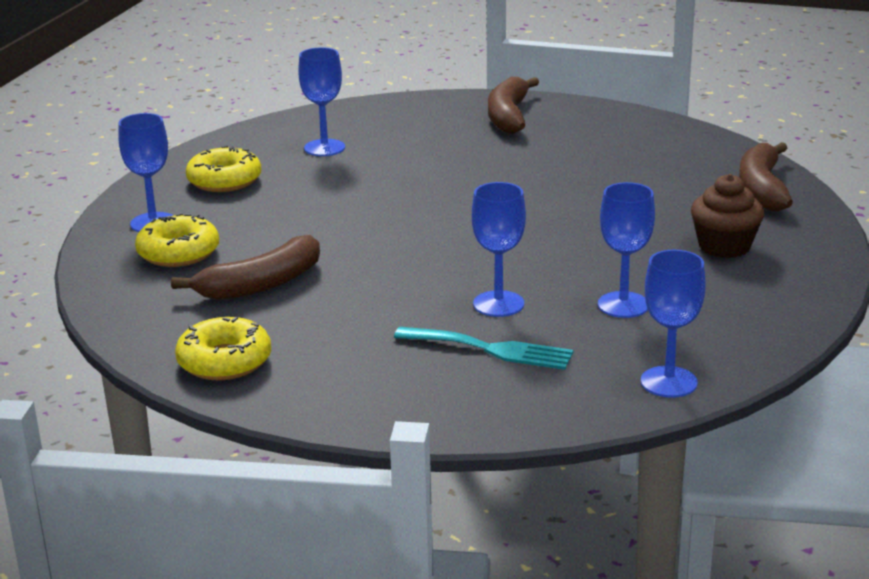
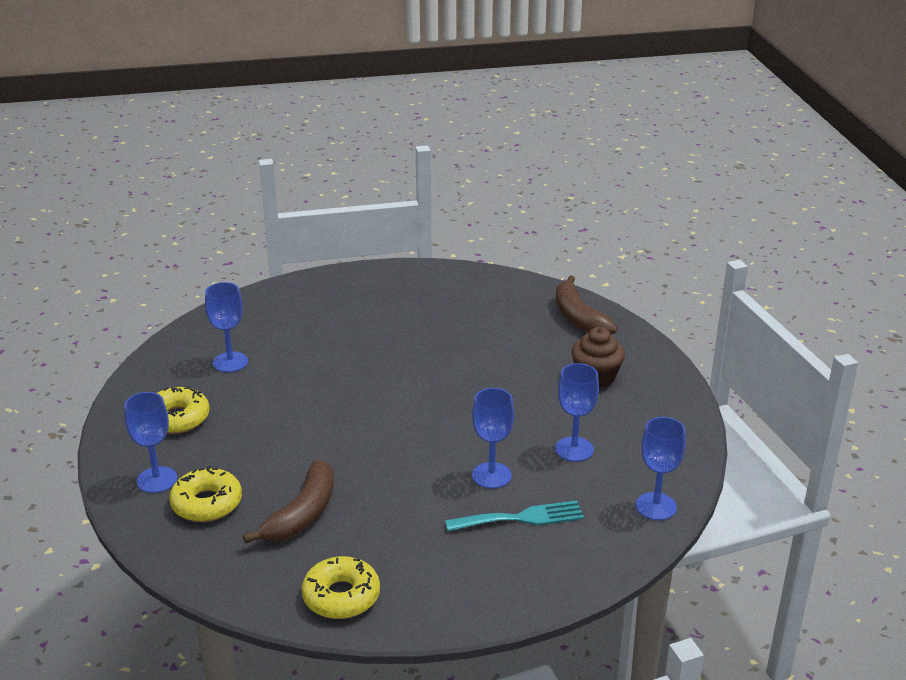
camera: 30 degrees left, 5 degrees up
brown banana [488,77,539,134] -> none

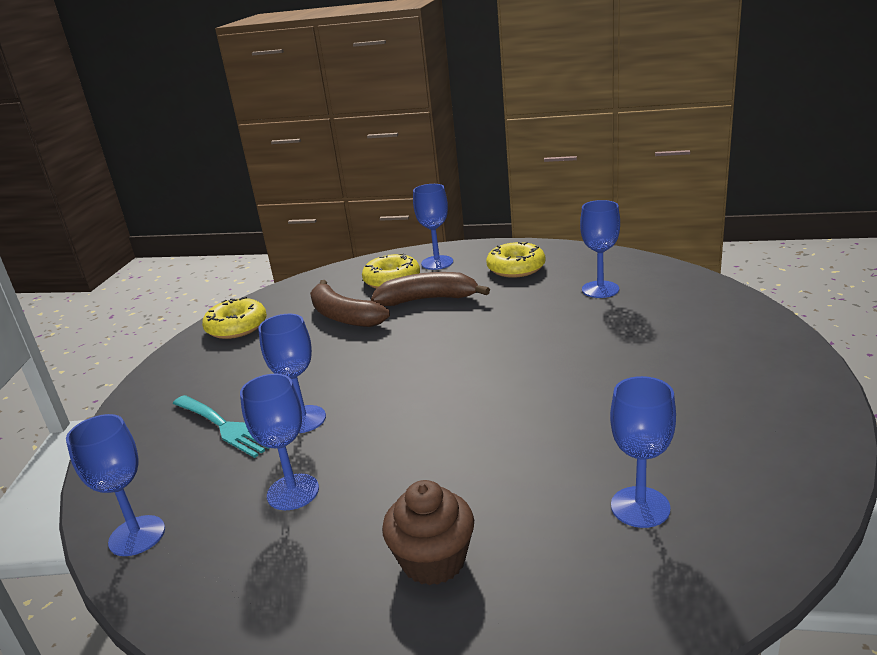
camera: 115 degrees right, 5 degrees down
turquoise fork [445,501,584,531] -> turquoise fork turned 60 degrees counterclockwise [173,395,269,458]
brown banana [556,275,618,334] -> brown banana moved to [371,272,490,306]
none -> blue goblet [610,376,676,528]

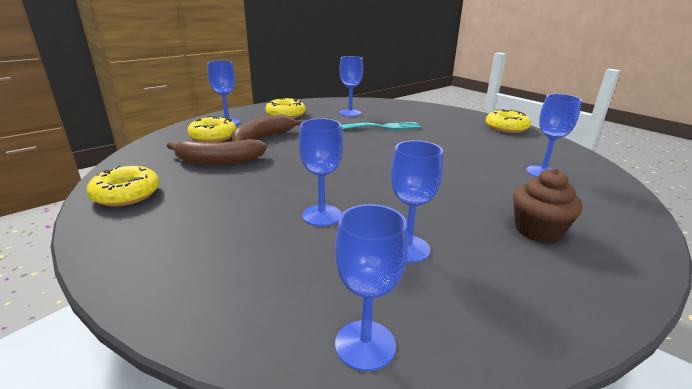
camera: 55 degrees left, 0 degrees up
turquoise fork [173,395,269,458] -> turquoise fork moved to [341,122,421,129]
none -> yellow donut [486,109,531,133]

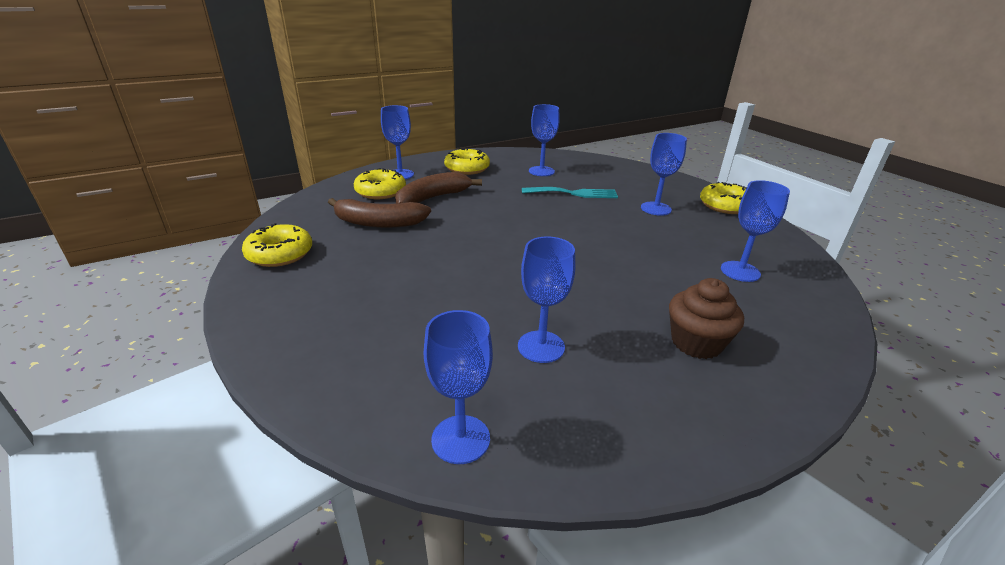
camera: 10 degrees right, 5 degrees up
blue goblet [299,118,343,226] -> blue goblet moved to [641,133,687,216]

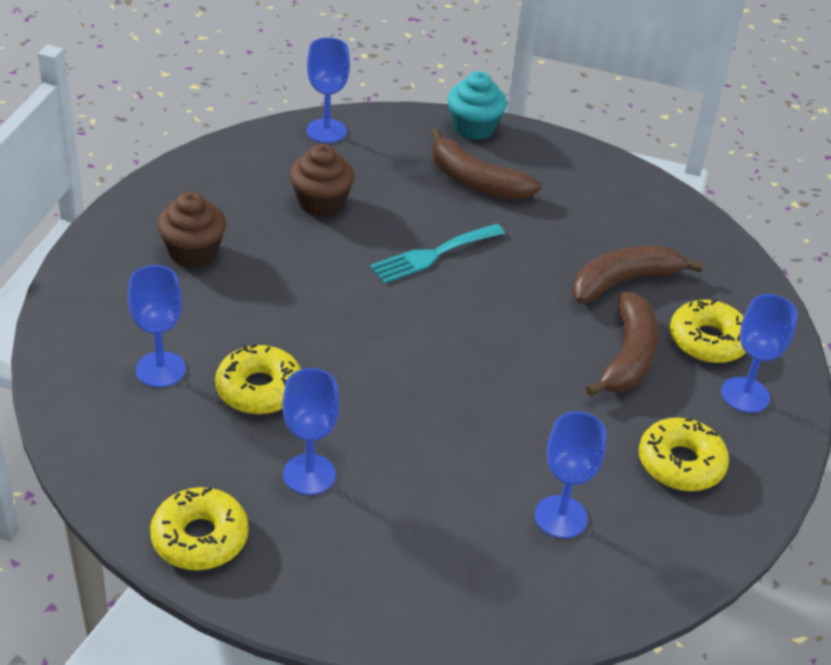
camera: 145 degrees right, 10 degrees up
yellow donut [242,223,312,267] -> yellow donut moved to [215,344,301,414]
blue goblet [518,236,575,363] -> brown cupcake [290,144,355,217]
turquoise fork [522,187,618,198] -> turquoise fork moved to [370,224,505,284]
none -> brown banana [431,129,541,200]
none -> turquoise cupcake [447,71,507,140]

